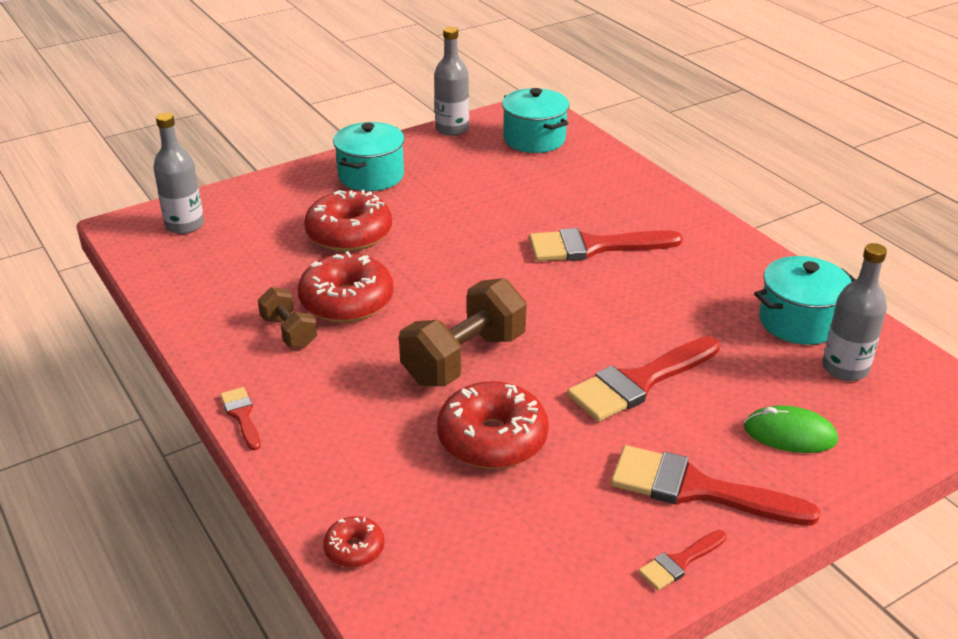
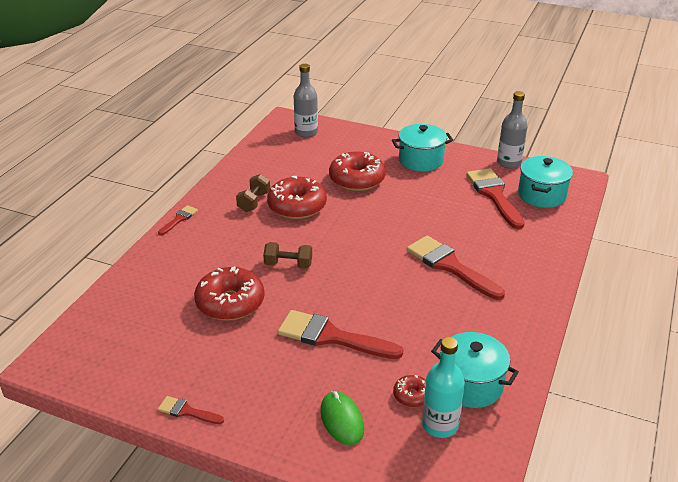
camera: 55 degrees right, 0 degrees up
red donut [323,516,384,567] -> red donut moved to [393,375,426,407]
brown dumbbell [399,278,527,386] -> brown dumbbell [263,242,312,269], size x0.56
red brush [611,445,820,526] -> red brush moved to [467,168,524,229]
grey bottle [822,243,887,381] -> turquoise bottle [422,337,465,438]

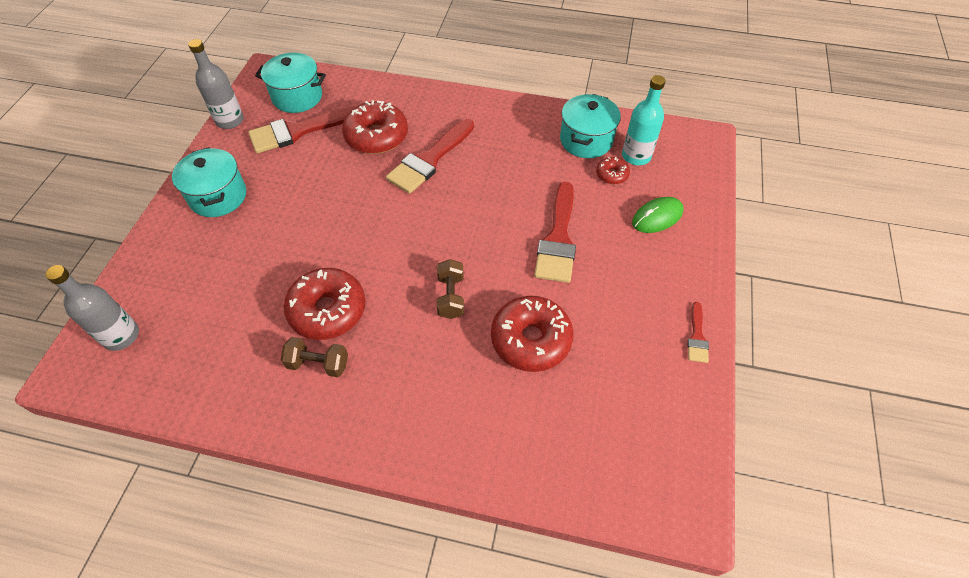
camera: 100 degrees left, 20 degrees up
red brush [158,205,198,235] -> none
red donut [329,152,386,191] -> red donut moved to [342,100,408,154]

